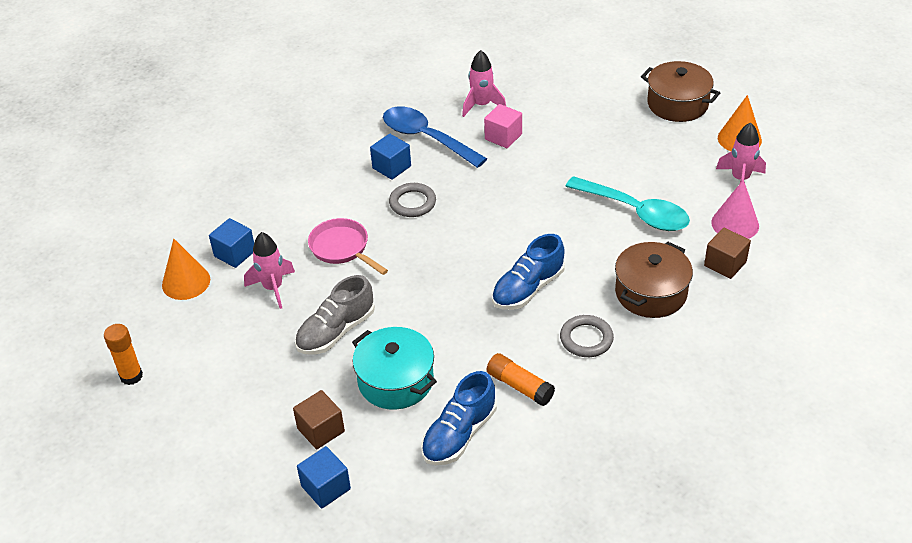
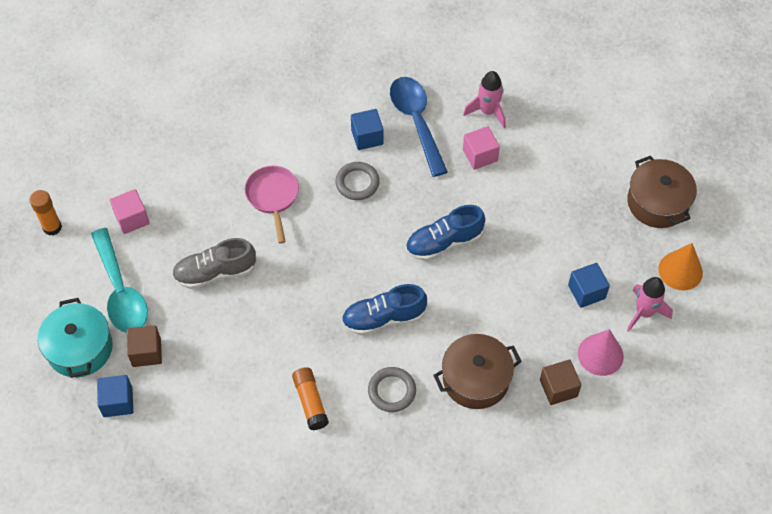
camera: 30 degrees right, 15 degrees up
orange cone [162,239,210,300] -> none
blue cube [209,218,254,268] -> blue cube moved to [568,263,610,308]
pink rocket [244,232,295,309] -> none
turquoise pot [352,327,437,410] -> turquoise pot moved to [38,298,113,378]
blue shoe [421,371,497,465] -> blue shoe moved to [406,205,485,261]
turquoise spoon [565,176,690,231] -> turquoise spoon moved to [91,228,148,333]
none -> pink cube [110,189,150,234]

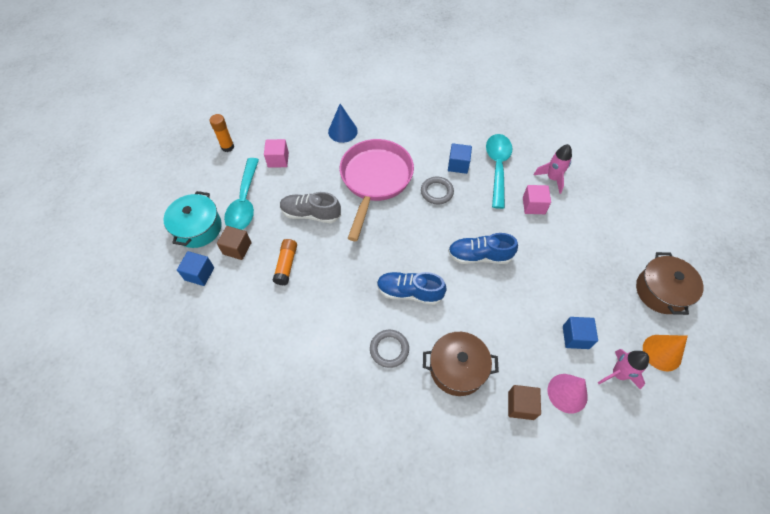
camera: 25 degrees right, 0 degrees up
pink pan [245,166,299,244] -> pink pan [340,139,414,241], size x1.85
orange glue stick [292,367,329,430] -> orange glue stick moved to [273,239,297,286]
blue spoon [390,77,448,177] -> turquoise spoon [486,134,512,209]
none -> blue cone [328,104,358,143]

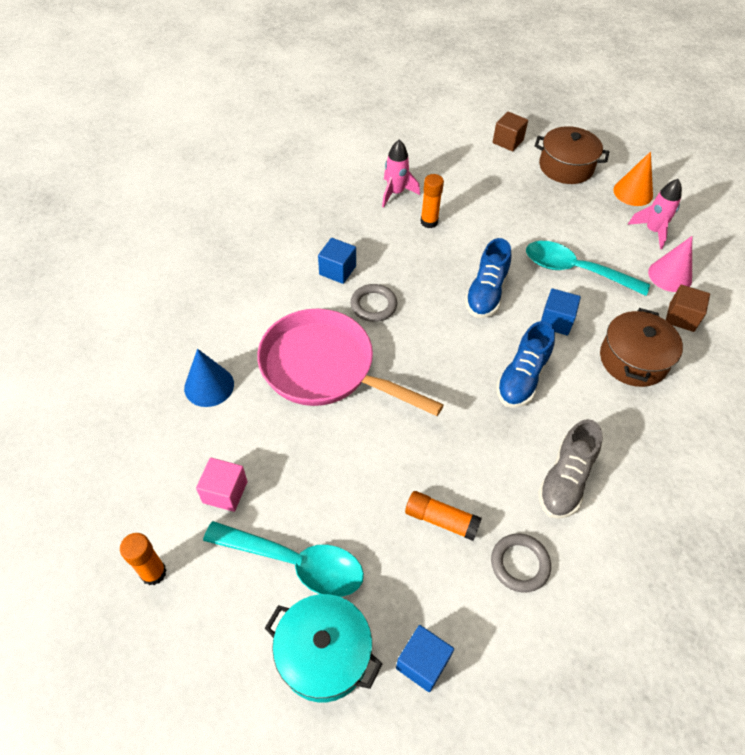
camera: 75 degrees left, 5 degrees down
brown cube [217,226,251,260] -> brown cube moved to [493,111,528,151]
grey shoe [280,192,341,223] -> grey shoe moved to [538,419,603,519]
grey ring [370,330,409,368] -> grey ring moved to [491,533,551,593]
turquoise spoon [486,134,512,209] -> turquoise spoon moved to [526,241,650,296]
pink cube [523,185,551,214] -> orange glue stick [421,174,444,228]
blue cube [563,317,598,349] -> blue cube moved to [541,288,581,335]

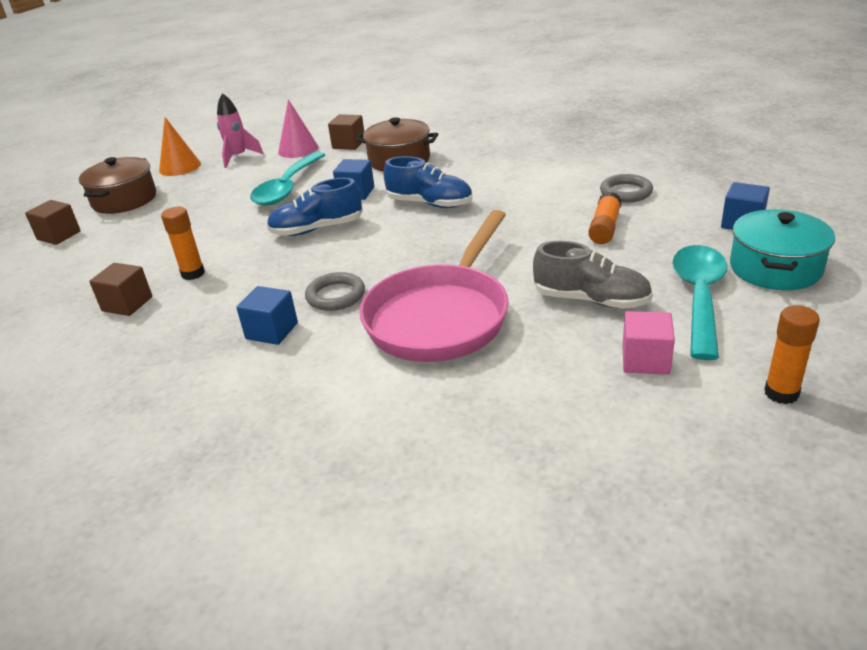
camera: 90 degrees left, 20 degrees down
blue cone [184,349,234,407] -> none
pink rocket [382,140,420,207] -> brown cube [89,263,152,316]
blue shoe [465,238,511,318] -> blue shoe turned 150 degrees clockwise [267,178,363,236]
grey shoe [538,419,603,519] -> grey shoe moved to [533,241,653,309]

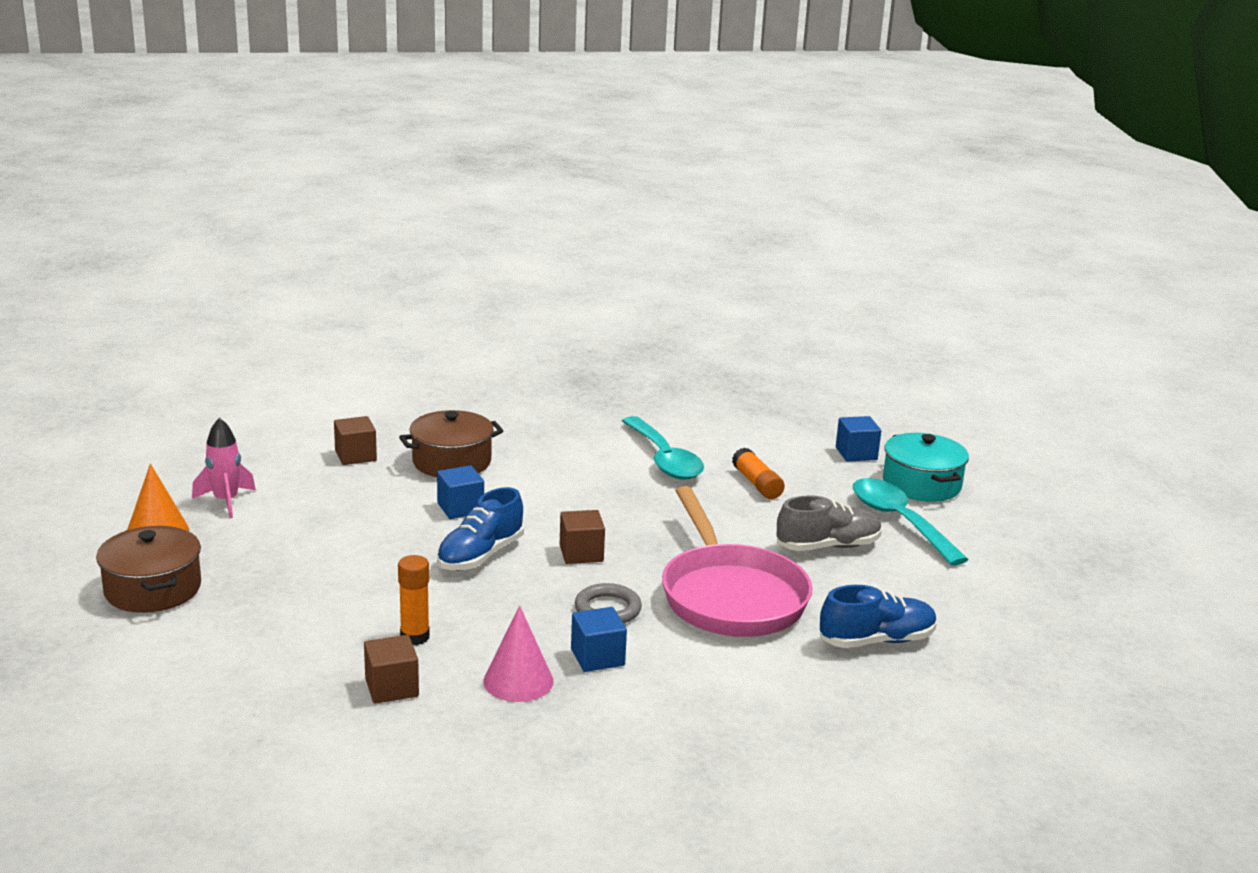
camera: 45 degrees left, 10 degrees down
brown cube [25,200,81,245] -> brown cube moved to [560,510,605,564]
turquoise spoon [250,152,325,206] -> turquoise spoon moved to [622,416,704,480]
pink cone [278,99,319,158] -> pink cone moved to [483,606,554,702]
blue shoe [383,156,472,208] -> blue shoe moved to [820,585,937,648]
grey ring [600,174,653,203] -> none
pink cube [622,311,675,375] -> none
orange glue stick [764,305,820,404] -> none

